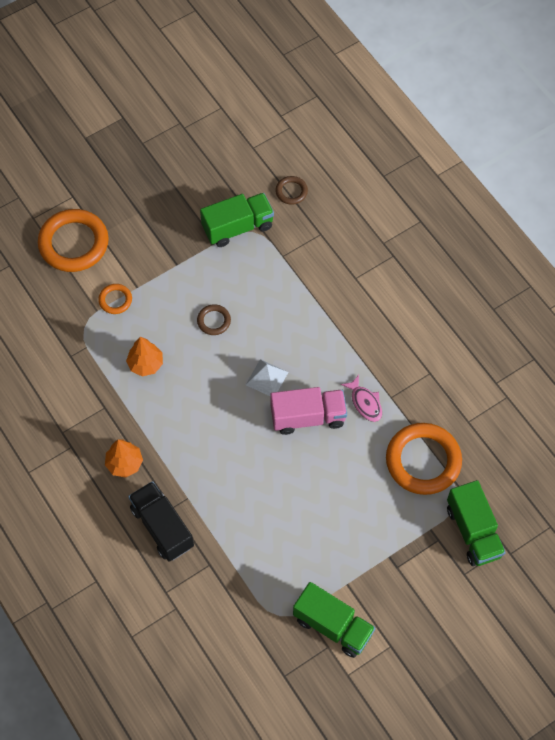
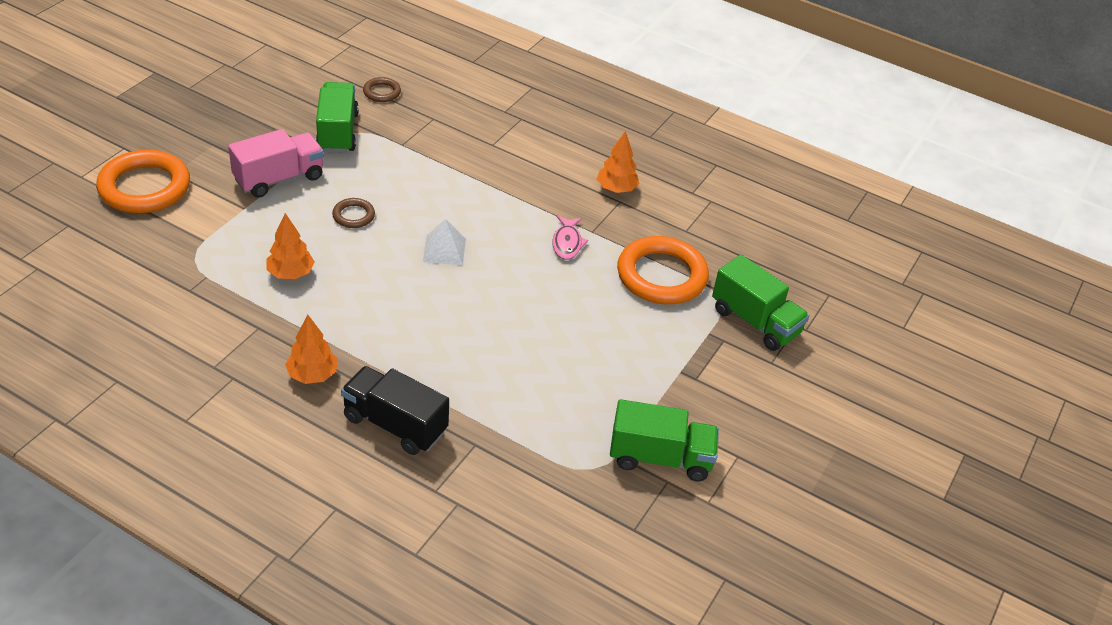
camera: 30 degrees left, 20 degrees down
orange ring [98,284,132,314] -> none
green truck [200,193,274,247] -> green truck turned 45 degrees counterclockwise [316,82,359,153]
pink truck [270,387,347,435] -> pink truck moved to [228,129,324,198]
pink fish [341,375,382,422] -> pink fish turned 60 degrees clockwise [552,216,588,260]
none -> orange tree [597,131,640,193]

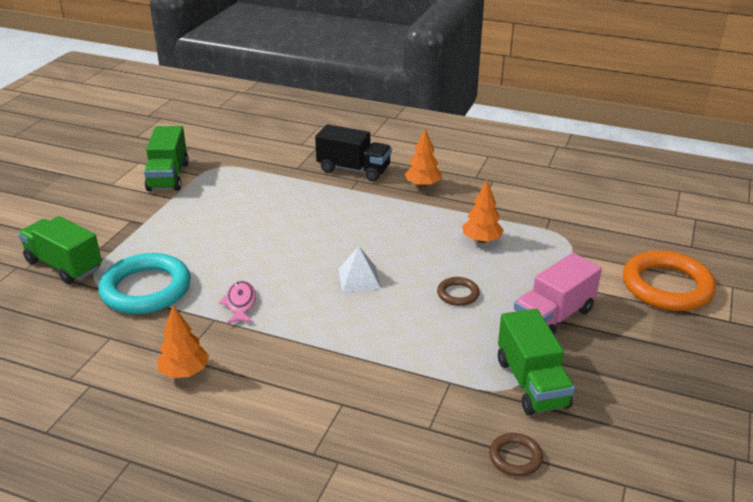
camera: 175 degrees right, 10 degrees down
green truck [610,399,719,482] -> green truck turned 90 degrees counterclockwise [144,126,189,191]
orange ring [617,236,709,304] -> turquoise ring [98,253,191,314]

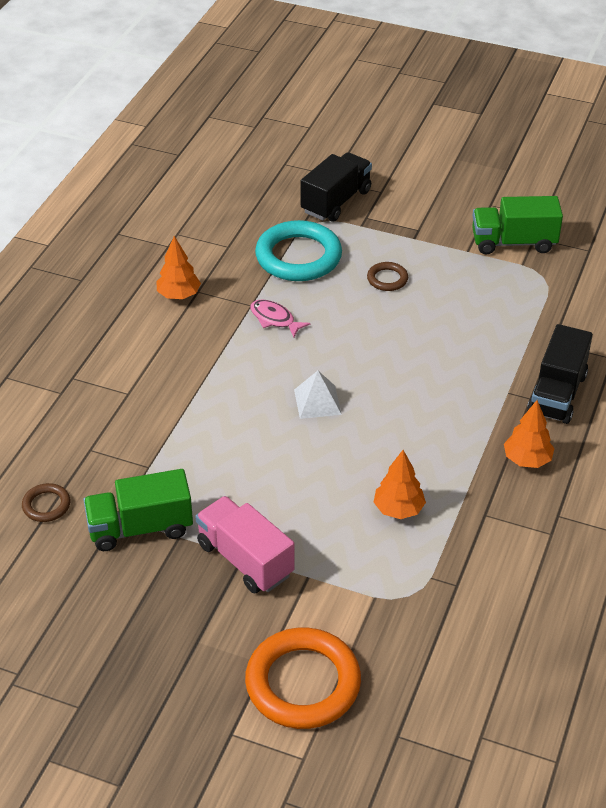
camera: 90 degrees right, 10 degrees up
green truck [18,216,102,284] -> black truck [301,152,372,222]
pink fish [219,281,256,324] -> pink fish turned 135 degrees counterclockwise [250,300,310,338]
brown ring [437,277,480,306] -> brown ring moved to [367,262,408,291]

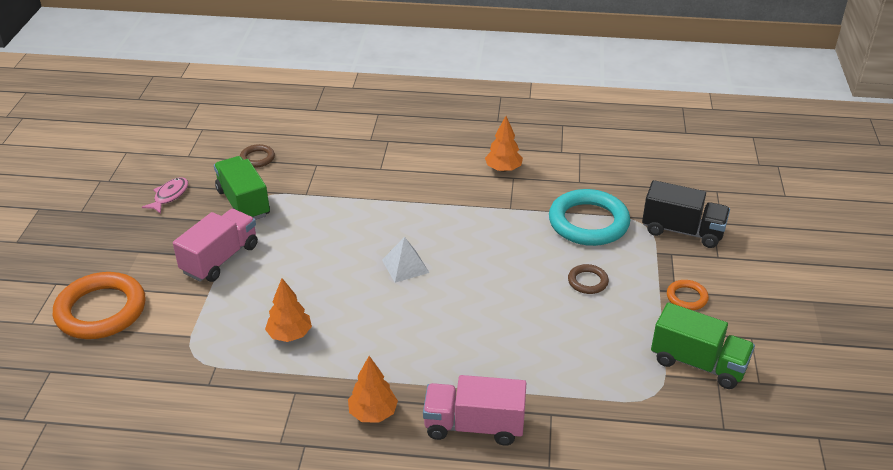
camera: 75 degrees right, 5 degrees down
pink fish [250,300,310,338] -> pink fish moved to [142,177,188,214]
green truck [472,196,563,255] -> green truck turned 135 degrees clockwise [651,302,755,389]
black truck [527,324,593,424] -> pink truck [423,375,526,446]
none -> orange ring [667,280,709,310]

